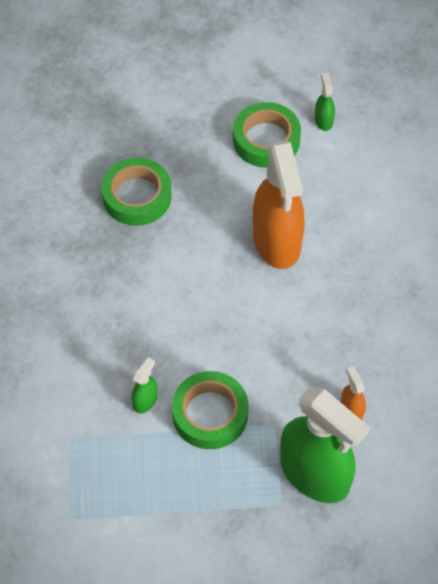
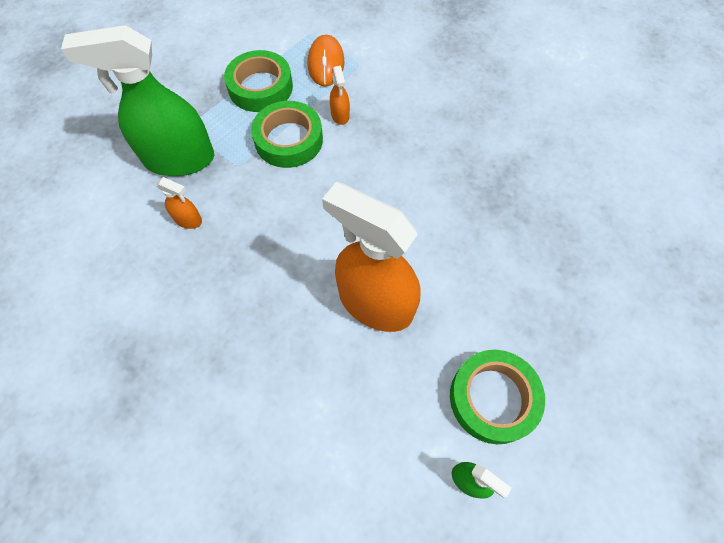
camera: 135 degrees right, 5 degrees up
green tape [101,157,172,226] -> green tape moved to [224,50,293,112]
green spray bottle [131,357,158,413] -> orange spray bottle [330,66,350,125]
none -> orange mouse [307,35,345,87]

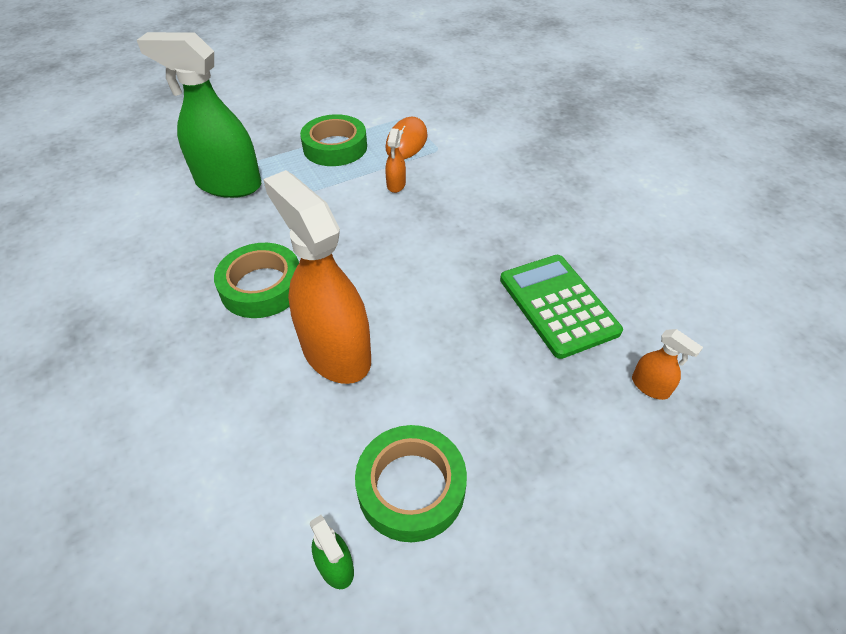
camera: 20 degrees right, 15 degrees down
orange spray bottle [156,177,202,229] -> orange spray bottle moved to [632,329,703,400]
green tape [251,101,323,168] -> green tape moved to [214,243,299,318]
none -> green calculator [500,255,623,359]

